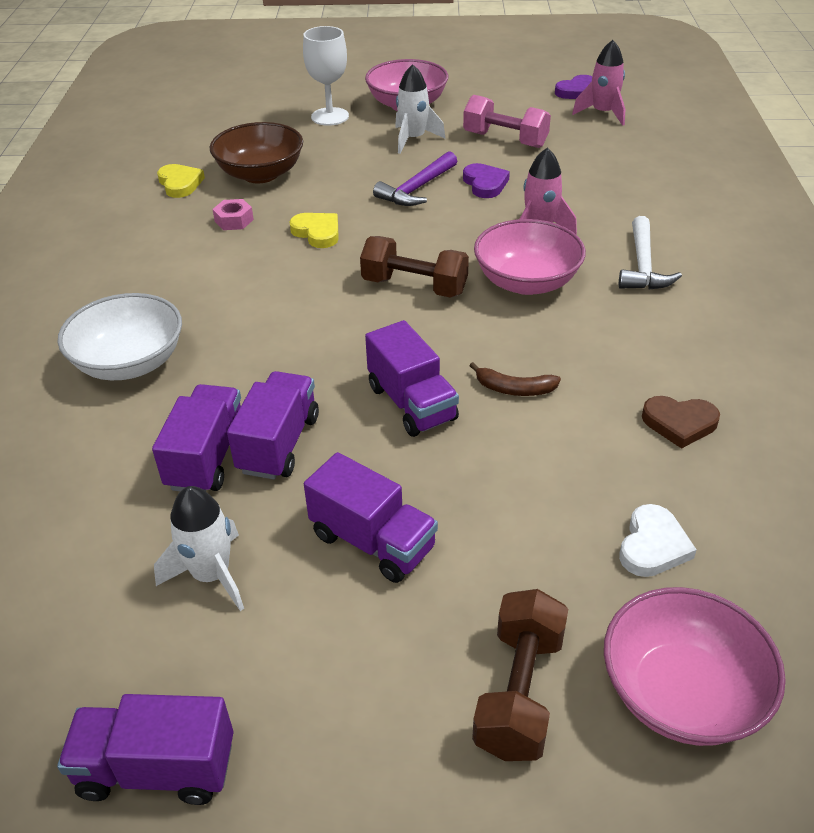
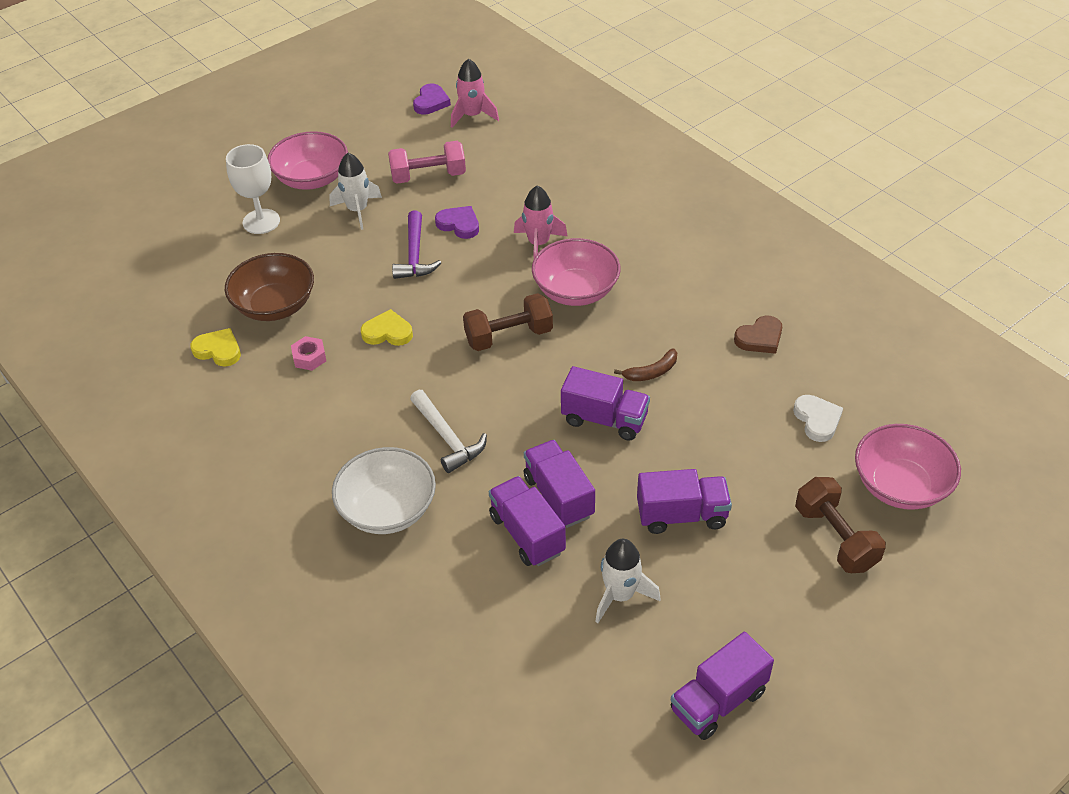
camera: 40 degrees left, 5 degrees up
white hammer [619,216,682,289] -> white hammer moved to [410,390,487,473]

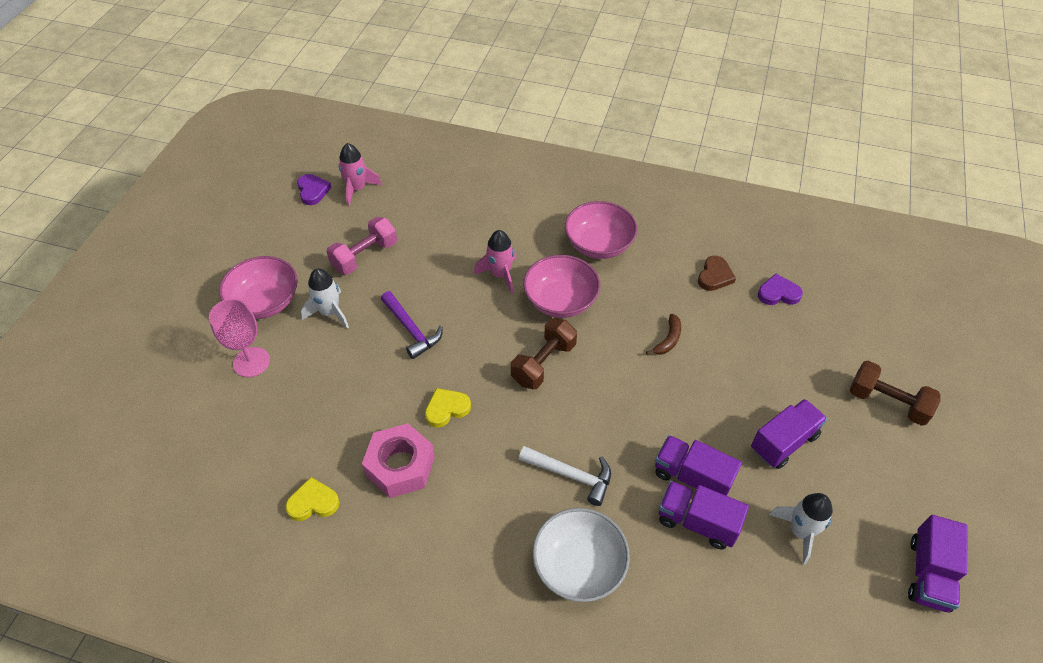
camera: 35 degrees left, 5 degrees up
brown bowl [225,253,314,321] -> none
white goblet [226,144,280,234] -> pink goblet [209,299,270,377]
pink nut [291,336,326,371] -> pink nut [362,423,435,498], size x2.04
purple heart [435,206,479,239] -> purple heart moved to [758,273,803,305]
purple truck [561,366,650,441] -> none
white heart [793,395,843,442] -> none
pink bowl [855,424,961,510] -> pink bowl moved to [565,201,637,259]

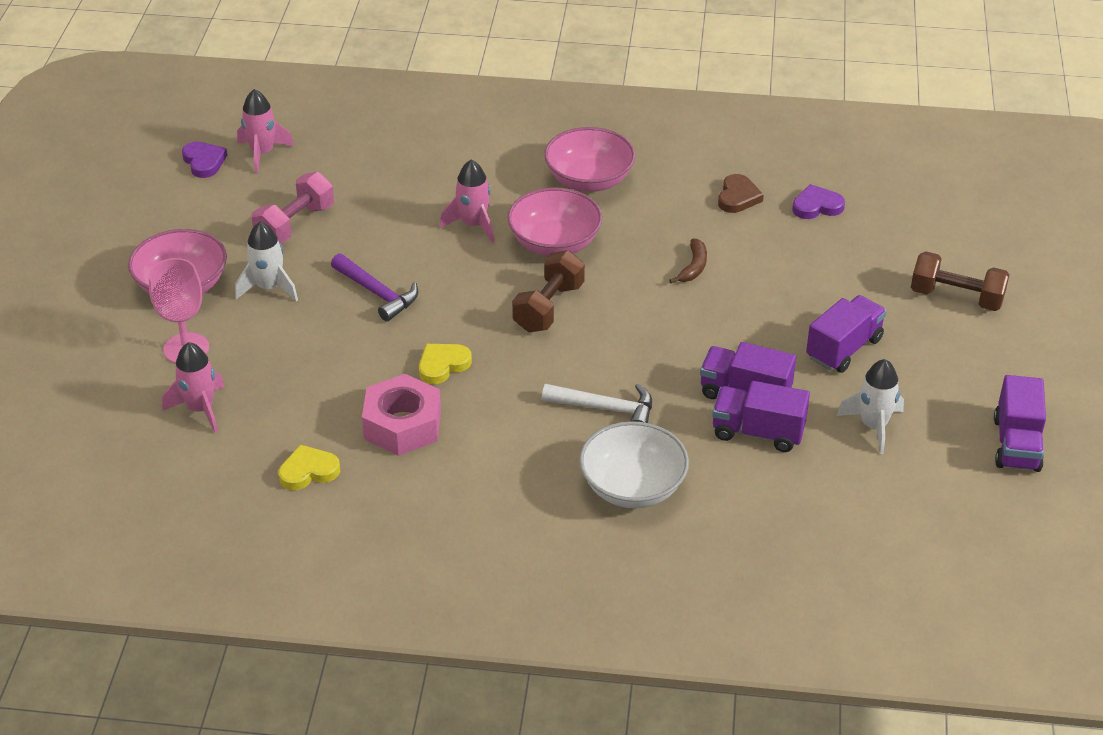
camera: 10 degrees left, 10 degrees down
none -> pink rocket [162,342,225,433]

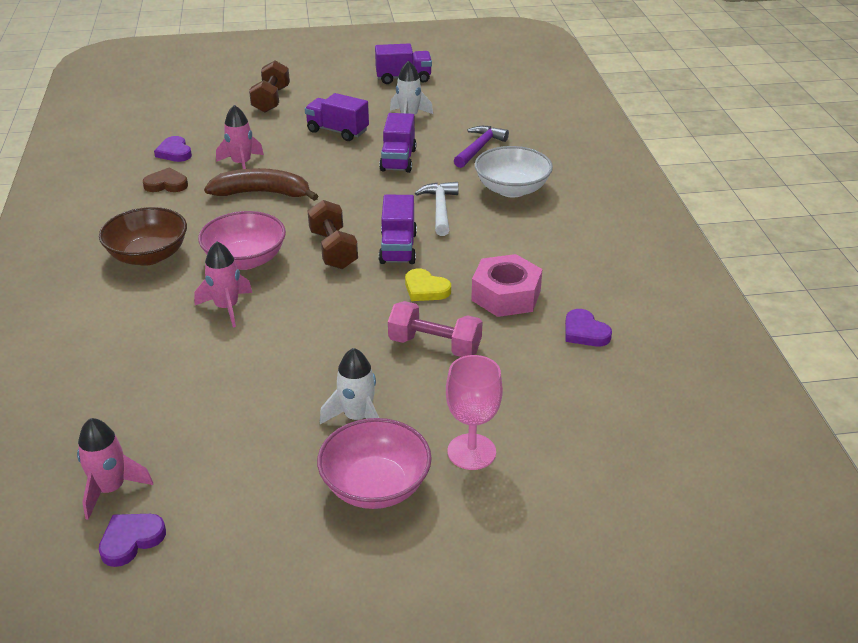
camera: 105 degrees left, 5 degrees down
pink rocket [162,342,225,433] -> pink rocket moved to [216,105,264,169]
pink dumbbell [252,172,334,244] -> pink dumbbell moved to [388,301,482,357]
yellow heart [279,444,340,490] -> purple heart [565,309,612,346]
purple hammer [331,253,418,322] -> purple hammer moved to [454,126,509,168]
brown dumbbell [512,250,585,332] -> brown dumbbell turned 60 degrees clockwise [308,200,358,269]
pink bowl [544,127,636,192] -> brown bowl [99,207,187,266]
brown banana [669,239,707,283] -> brown banana [204,168,318,201], size x1.96
purple truck [712,381,810,452] -> purple truck moved to [379,195,417,264]

